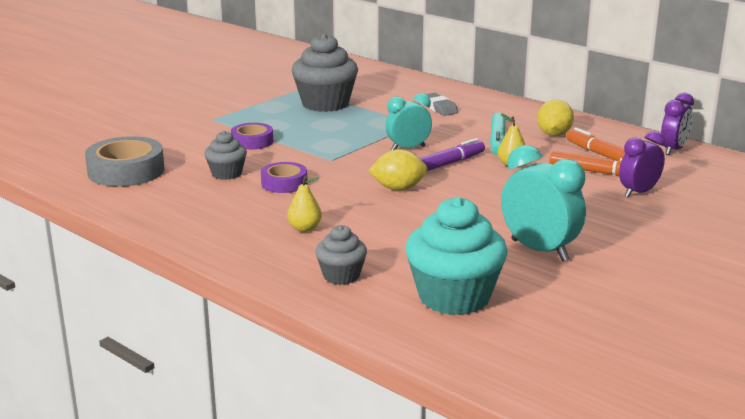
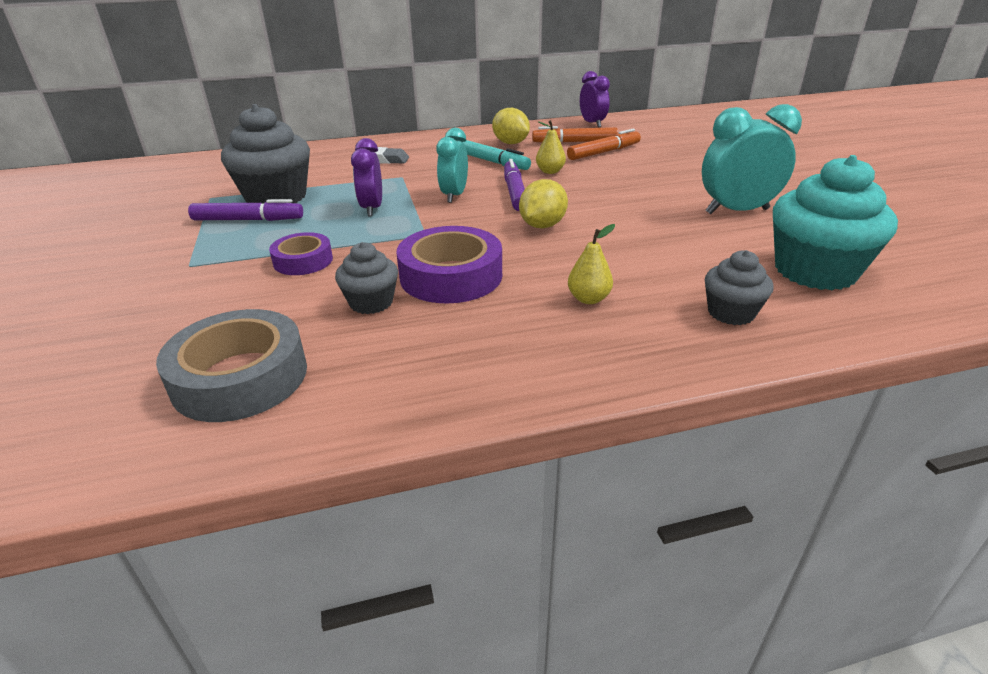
camera: 55 degrees left, 10 degrees up
purple tape [261,162,307,193] -> purple tape [396,226,502,303], size x1.68
purple clock [619,131,665,198] -> purple clock moved to [351,138,382,216]
none -> purple marker [188,199,303,221]

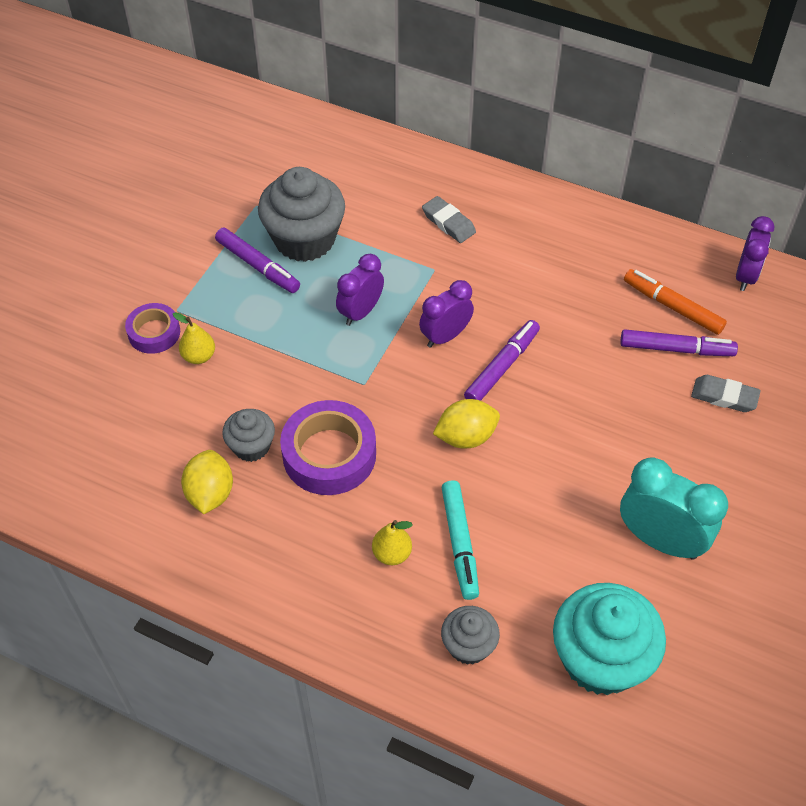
camera: 40 degrees right, 20 degrees up
grey tape [156,309,307,422] -> none
purple tape [269,232,333,275] -> purple tape moved to [125,303,180,354]
turquoise clock [437,128,468,203] -> purple clock [419,280,474,348]
turquoise marker [463,140,531,170] -> turquoise marker moved to [441,480,479,600]
yellow lemon [492,108,530,144] -> yellow lemon moved to [181,450,233,514]
yellow pear [536,120,566,174] -> yellow pear moved to [173,312,215,364]
orange marker [567,129,641,160] -> purple marker [620,330,738,356]
none -> grey eraser [691,375,761,412]

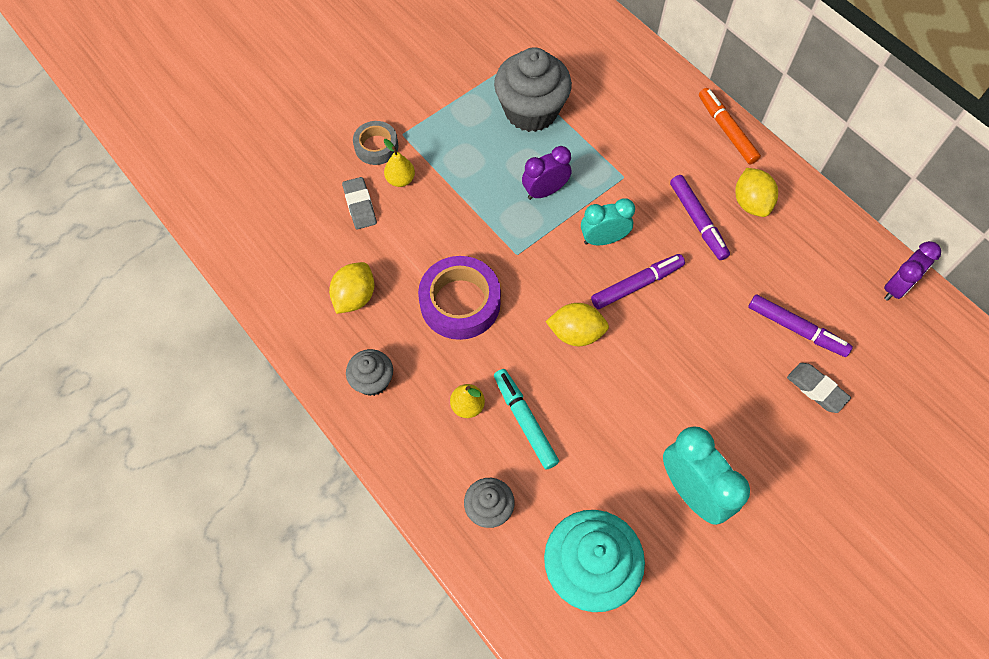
camera: 25 degrees right, 10 degrees up
purple tape [125,303,180,354] -> grey tape [353,121,398,165]
purple marker [215,228,300,293] -> purple marker moved to [670,175,730,260]
grey cupcake [222,409,275,462] -> grey cupcake moved to [346,349,393,396]
purple clock [419,280,474,348] -> turquoise clock [581,198,635,245]
grey eraser [422,196,476,243] -> grey eraser moved to [342,177,377,229]
turquoise marker [441,480,479,600] -> turquoise marker turned 135 degrees clockwise [494,369,559,470]
orange marker [624,269,727,335] -> orange marker moved to [699,88,761,164]
none -> yellow lemon [735,168,778,217]

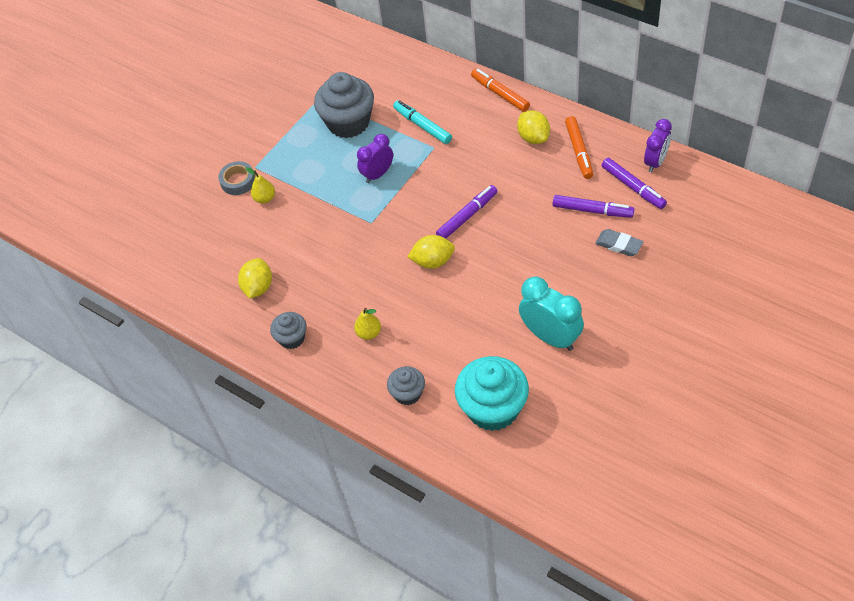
camera: 10 degrees left, 10 degrees down
grey eraser [342,177,377,229] -> none
purple tape [418,256,501,340] -> none
turquoise marker [494,369,559,470] -> turquoise marker moved to [393,100,452,144]
turquoise clock [581,198,635,245] -> none
purple marker [670,175,730,260] -> purple marker moved to [602,158,667,209]
none -> orange marker [565,116,593,179]

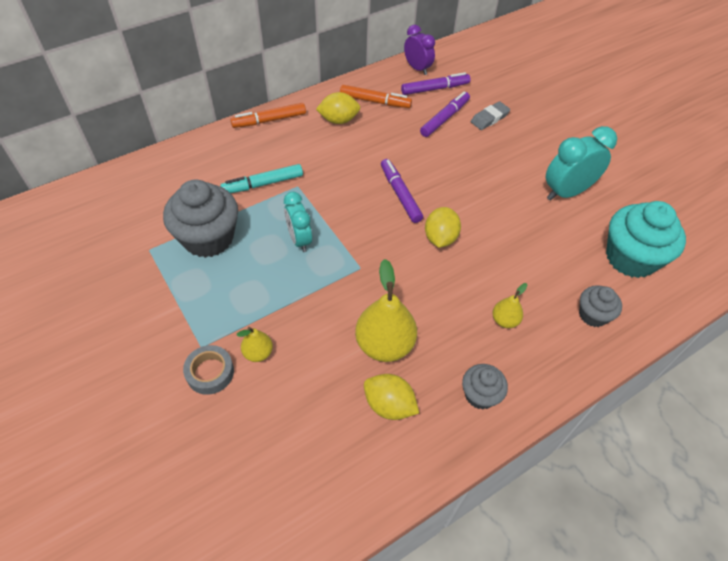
camera: 75 degrees left, 0 degrees up
purple clock [357,134,393,183] -> turquoise clock [284,192,312,252]
none -> yellow pear [355,259,417,362]

